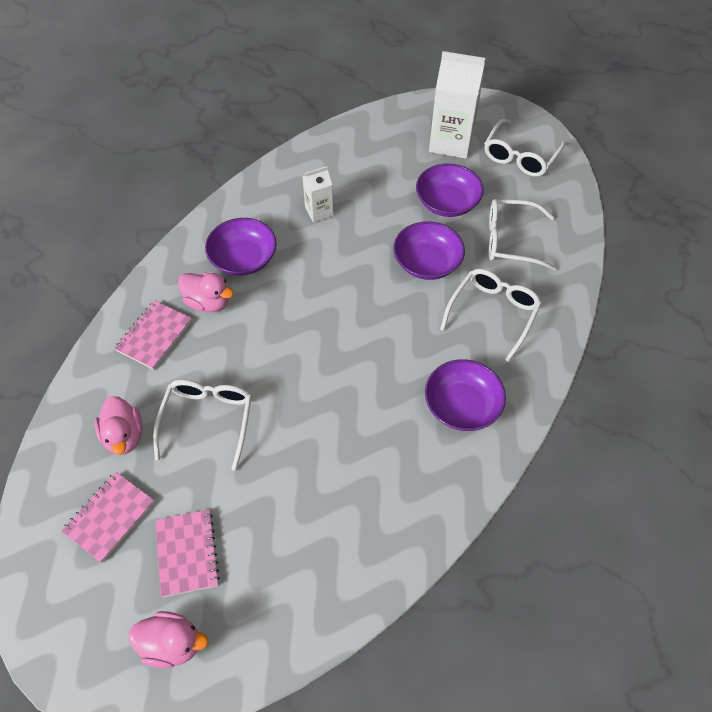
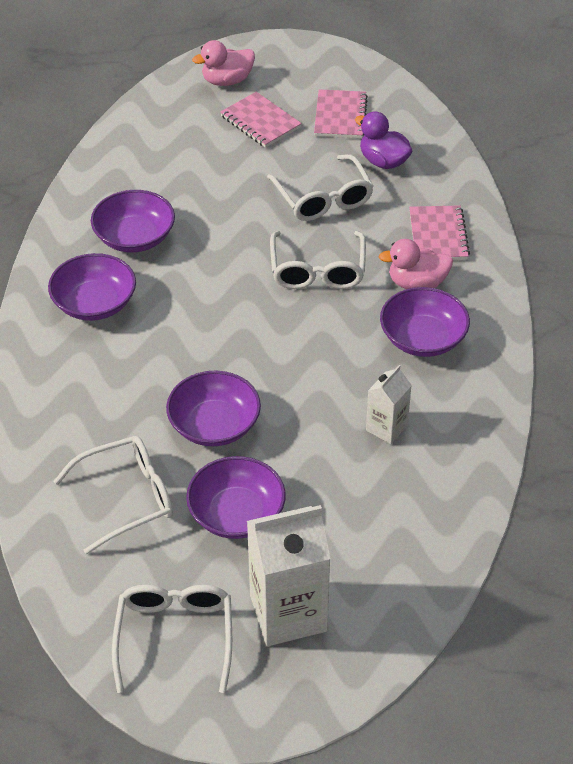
camera: 150 degrees right, 10 degrees down
pink duck [95,396,143,455] -> purple duck [355,111,412,169]
white glasses [440,269,542,362] -> white glasses moved to [270,231,366,289]
none -> purple bowl [91,190,175,253]

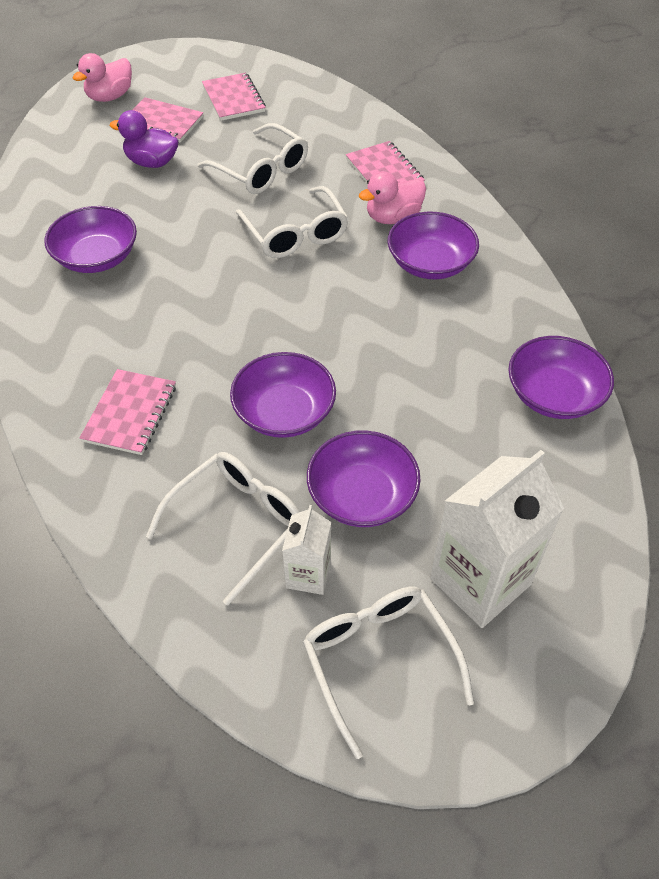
camera: 25 degrees left, 5 degrees up
purple bowl [48,253,136,321] -> purple bowl moved to [508,336,614,419]
purple duck [355,111,412,169] -> purple duck moved to [110,110,179,168]
white carton [366,365,412,444] -> white carton moved to [282,505,331,595]
none -> pink notebook [79,369,176,455]

